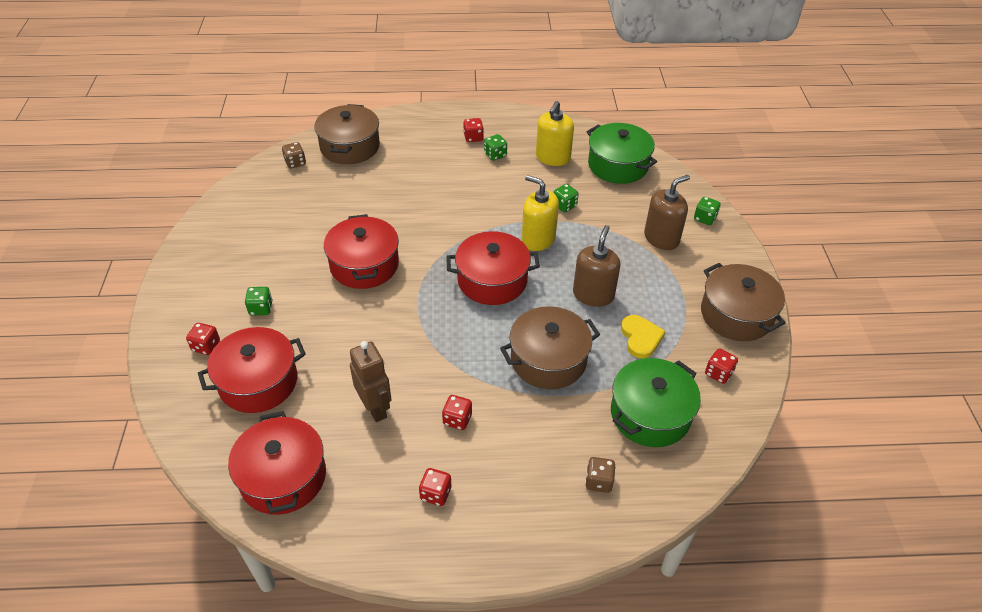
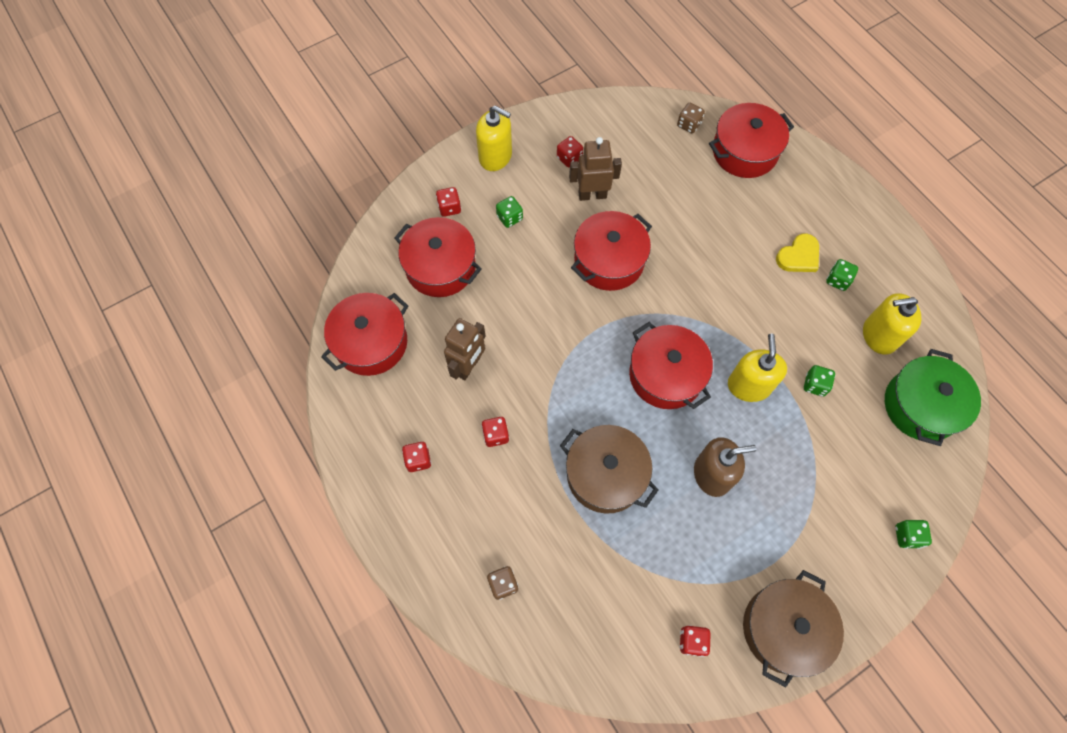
camera: 60 degrees right, 20 degrees up
brown pot [314,104,380,164] -> red pot [709,103,794,178]
red dice [464,118,484,142] -> red dice moved to [557,136,583,168]
green pot [611,358,701,447] -> none
yellow heart [621,315,666,358] -> yellow heart moved to [776,233,819,272]
brown soap dispenser [644,175,690,250] -> none
none -> yellow soap dispenser [476,106,512,171]
none -> brown robot [569,137,622,201]

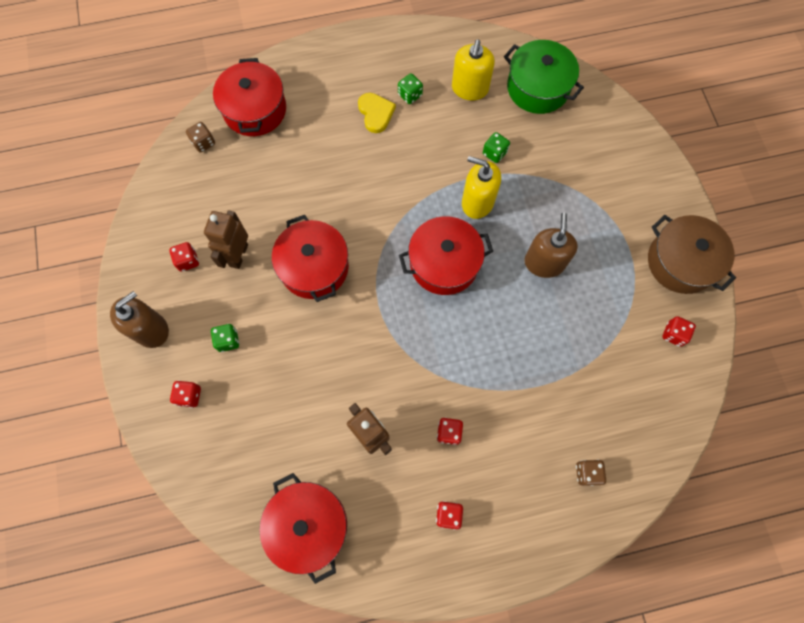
camera: 70 degrees left, 5 degrees up
red pot [394,217,482,297] -> none
yellow soap dispenser [476,106,512,171] -> brown soap dispenser [110,291,169,348]
brown pot [560,425,659,514] -> none
green dice [895,520,932,549] -> none

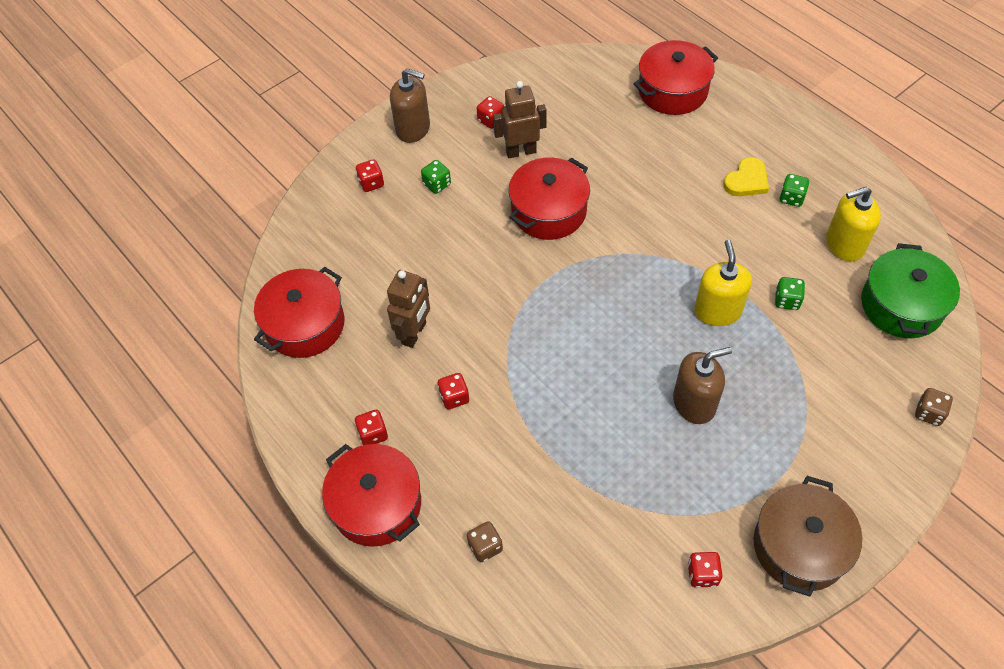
camera: 65 degrees right, 15 degrees down
brown dice [186,122,215,153] -> brown dice moved to [915,388,953,426]
red pot [399,216,493,295] -> red pot moved to [322,444,421,547]

